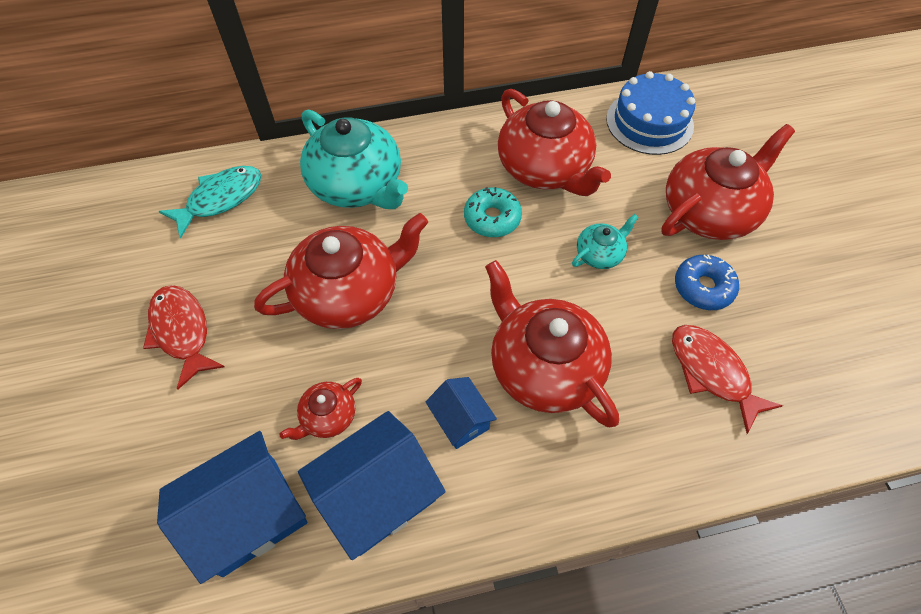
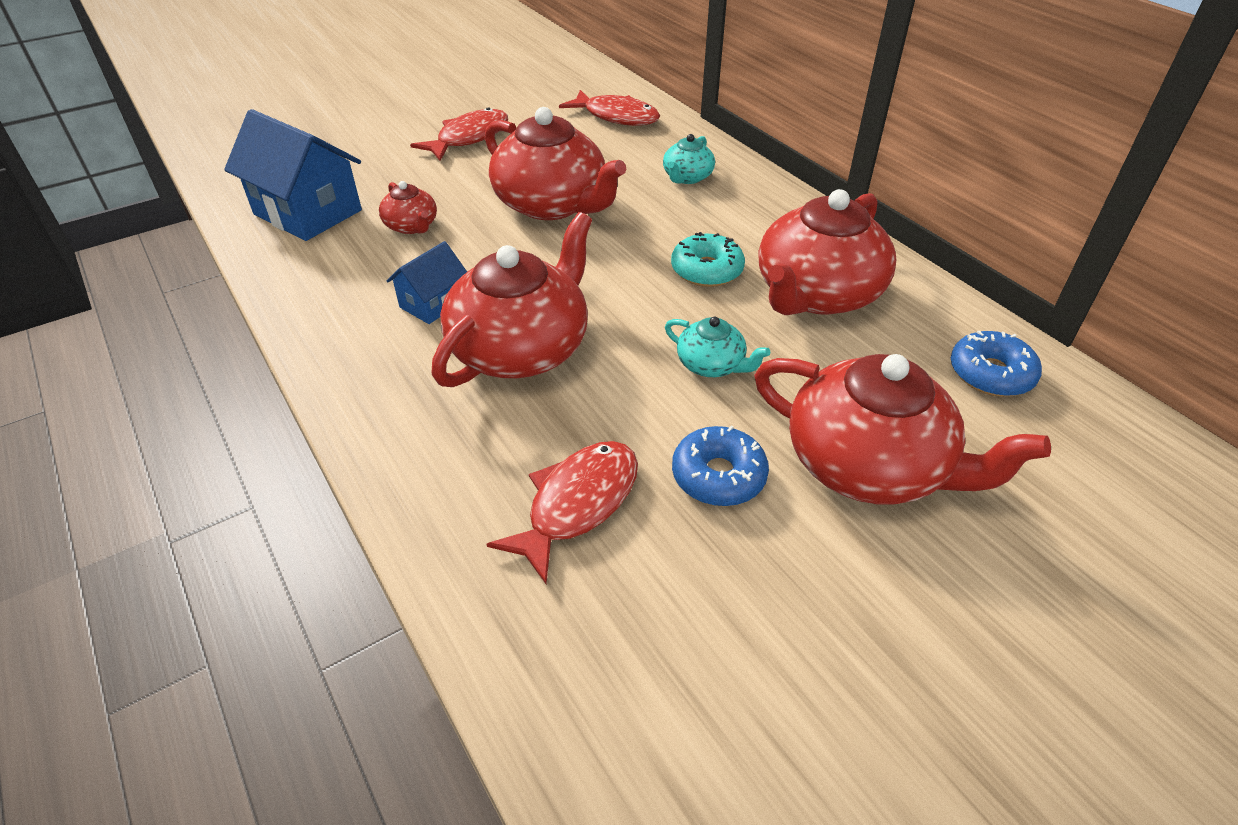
camera: 70 degrees right, 15 degrees down
turquoise fish [159,166,261,239] -> red fish [559,90,660,126]
red teapot [279,378,362,440] -> red teapot turned 150 degrees counterclockwise [379,181,437,234]
blue house [298,411,446,560] -> none
turquoise teapot [300,110,408,209] -> turquoise teapot [663,134,715,184], size x0.48
blue cake [606,71,695,155] -> blue donut [951,331,1042,397]

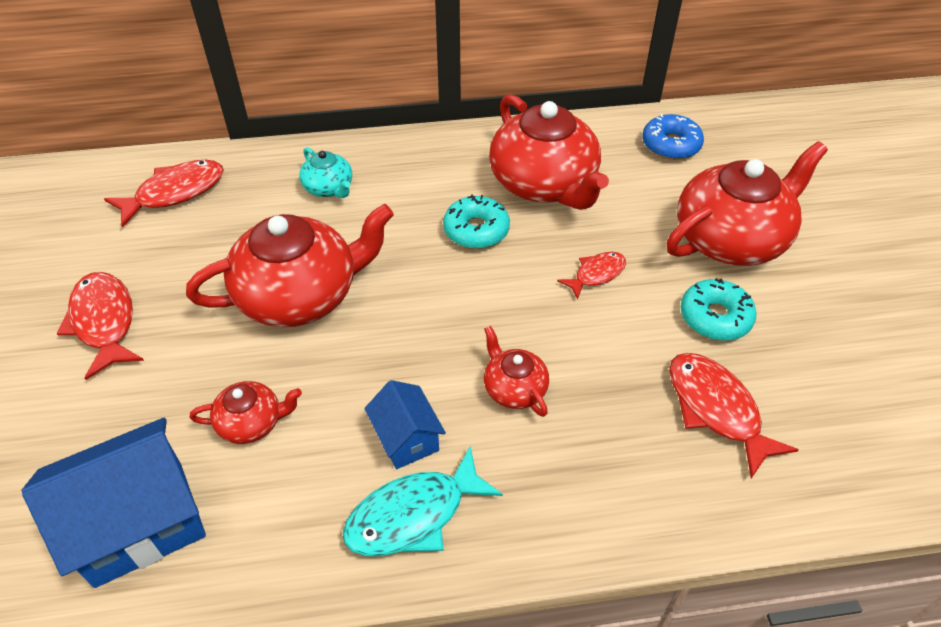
camera: 65 degrees left, 5 degrees up
red teapot [431,212,592,387] -> red teapot [484,326,549,417], size x0.48
turquoise teapot [665,316,770,377] -> red fish [557,252,626,300]
blue donut [672,426,769,506] -> turquoise donut [681,278,757,341]
none -> turquoise fish [342,446,503,556]

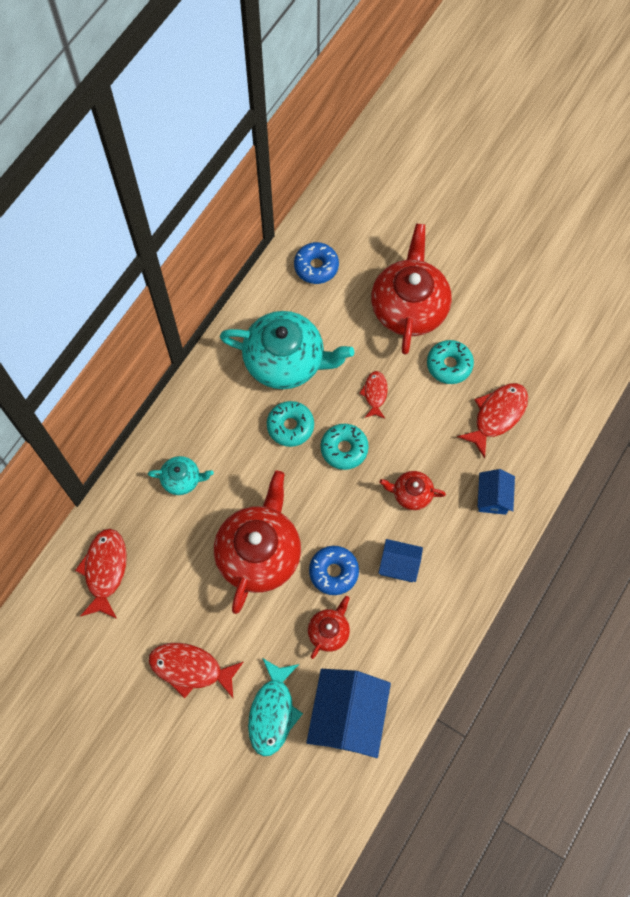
camera: 50 degrees left, 20 degrees up
turquoise fish [342,446,503,556] -> turquoise fish moved to [248,658,303,756]
red teapot [489,94,609,210] -> turquoise teapot [220,311,354,389]
red fish [669,353,799,478] -> red fish turned 120 degrees clockwise [457,383,528,458]
none -> blue donut [309,546,359,595]
none -> turquoise donut [321,424,369,470]
none -> blue house [477,469,515,515]

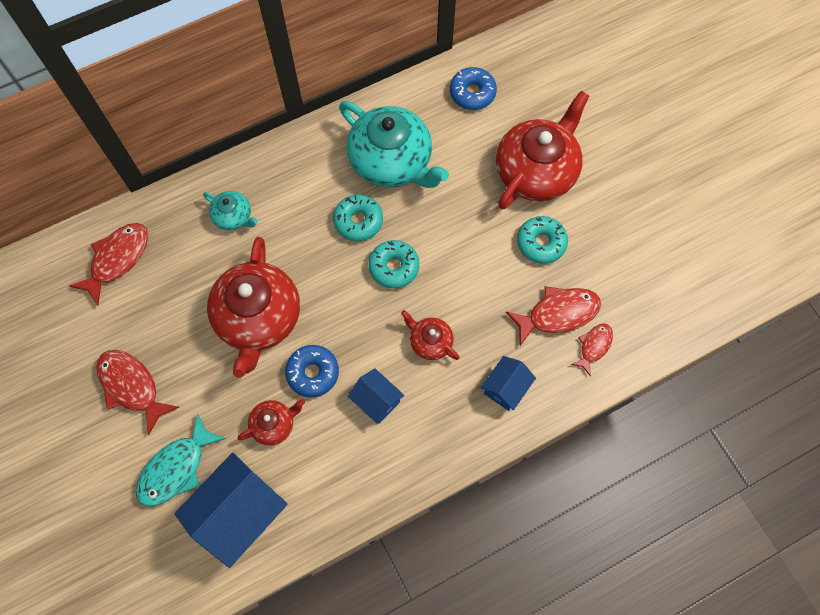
camera: 30 degrees right, 0 degrees up
red teapot [214,470,301,614] -> red teapot turned 135 degrees clockwise [207,237,300,378]
red fish [359,371,388,419] -> red fish moved to [570,323,613,377]

